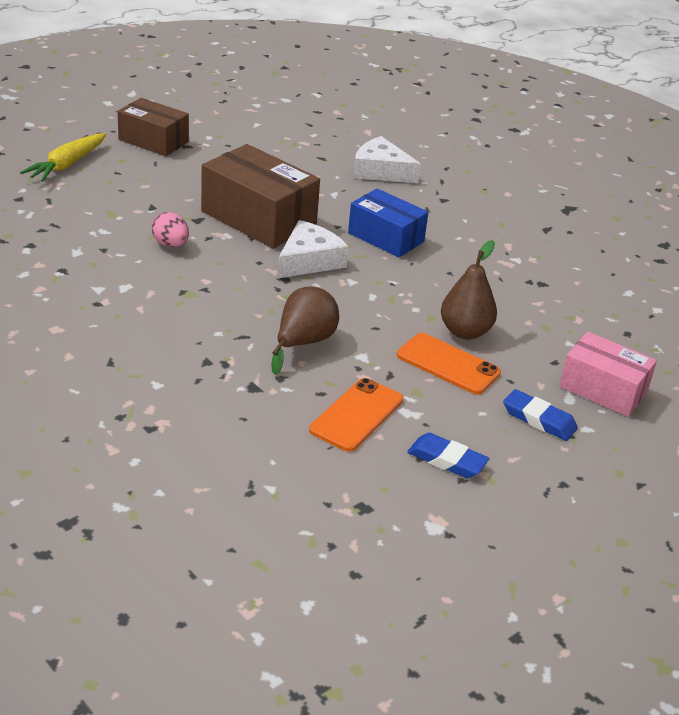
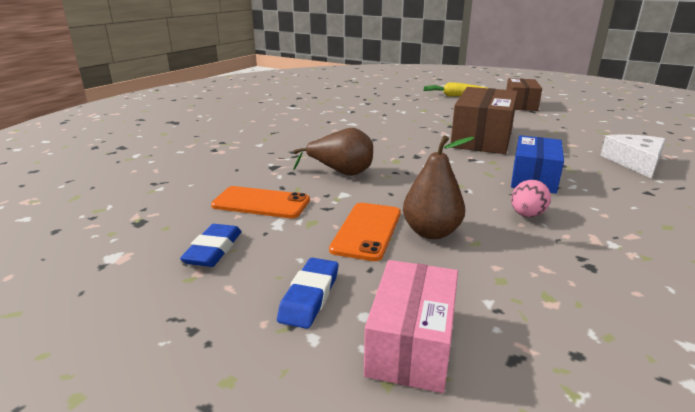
camera: 75 degrees right, 10 degrees down
pink egg [151,212,189,247] -> pink egg moved to [511,180,551,217]
white cheese [277,220,349,278] -> none

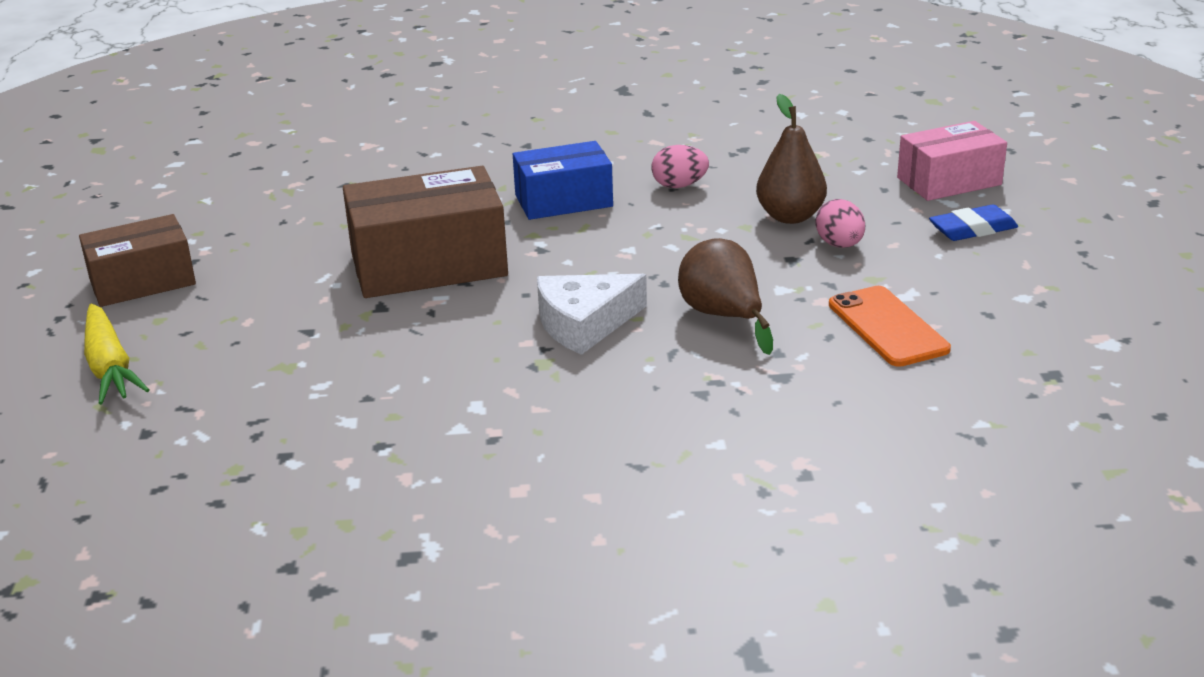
camera: 125 degrees left, 5 degrees up
blue eraser [180,224,242,267] -> none
orange phone [329,203,401,261] -> pink egg [815,199,865,248]
white cheese [600,135,666,178] -> white cheese moved to [537,274,647,355]

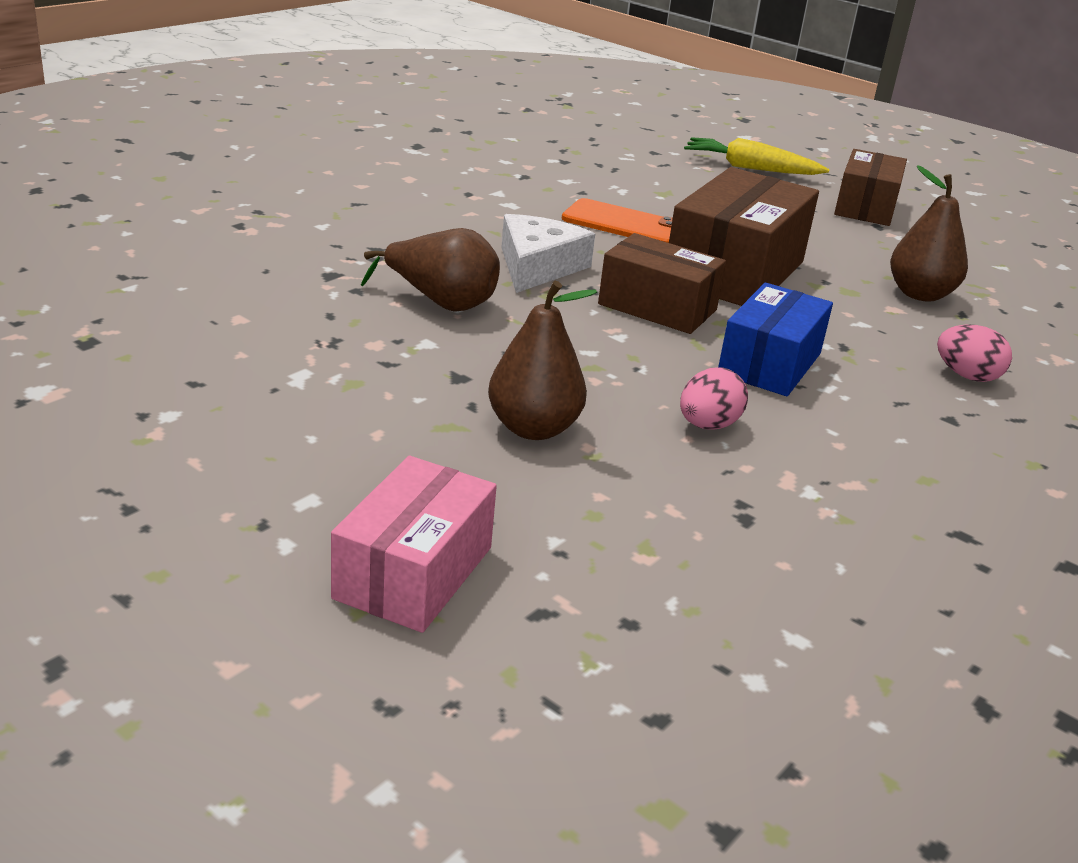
camera: 130 degrees right, 0 degrees up
pink egg [815,199,865,248] -> pink egg moved to [937,324,1012,382]
orange phone [829,286,951,367] -> orange phone moved to [562,198,673,243]
blue eraser [929,205,1018,241] -> none
none -> brown box [598,233,726,334]
none -> brown pear [890,165,968,302]

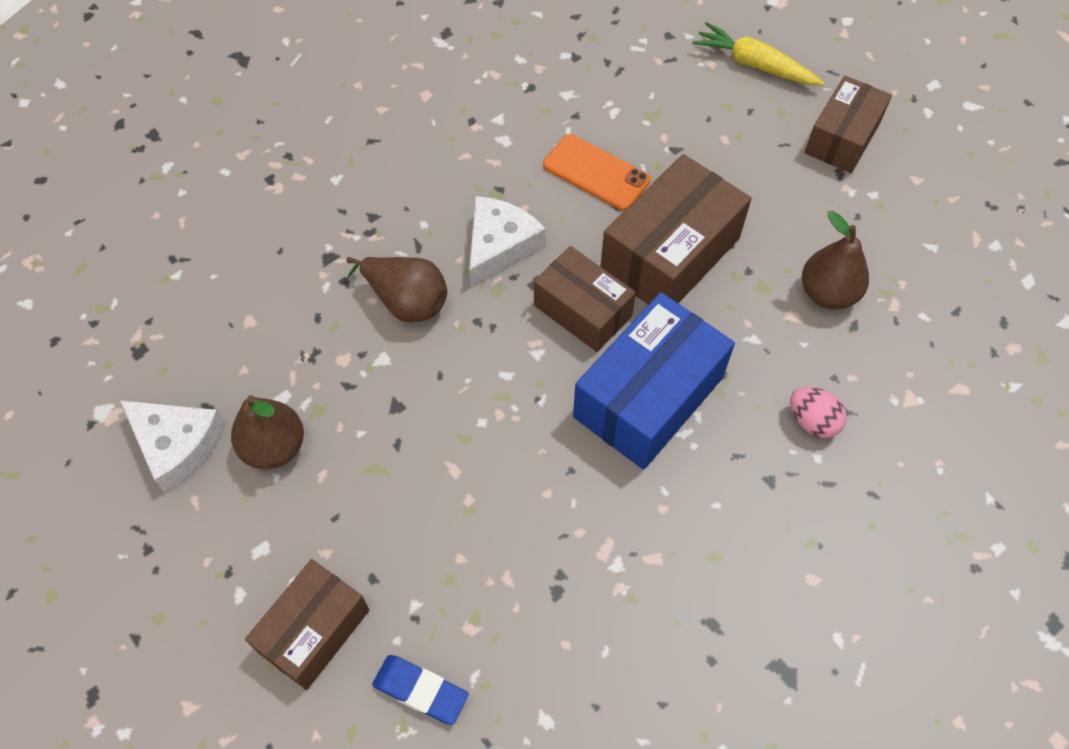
camera: 15 degrees right, 30 degrees up
pink box [331,456,497,633] -> brown box [245,559,369,690]
brown pear [488,281,597,440] -> brown pear moved to [231,395,304,469]
pink egg [680,368,748,429] -> none
blue box [718,282,833,396] -> blue box [573,292,735,470], size x1.53
none -> white cheese [120,400,225,493]
none -> blue eraser [372,655,469,725]

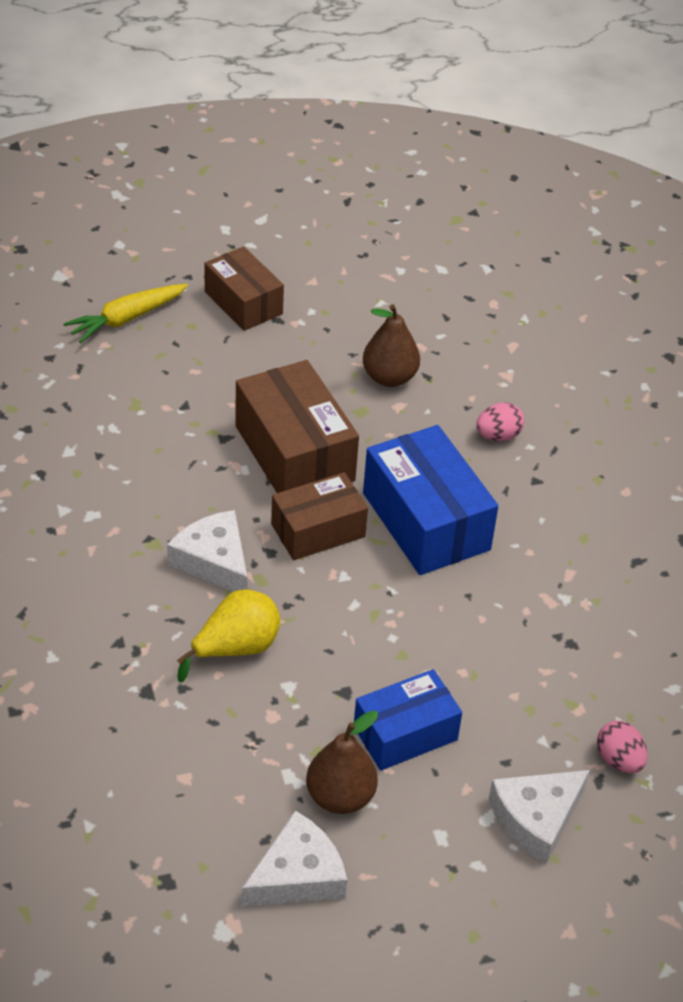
camera: 70 degrees left, 15 degrees down
brown box [245,559,369,690] -> white cheese [489,770,590,864]
brown pear [347,257,447,323] -> yellow pear [177,590,280,682]
blue eraser [372,655,469,725] -> pink egg [597,721,648,773]
orange phone [543,134,651,211] -> none
none -> blue box [354,669,462,771]

